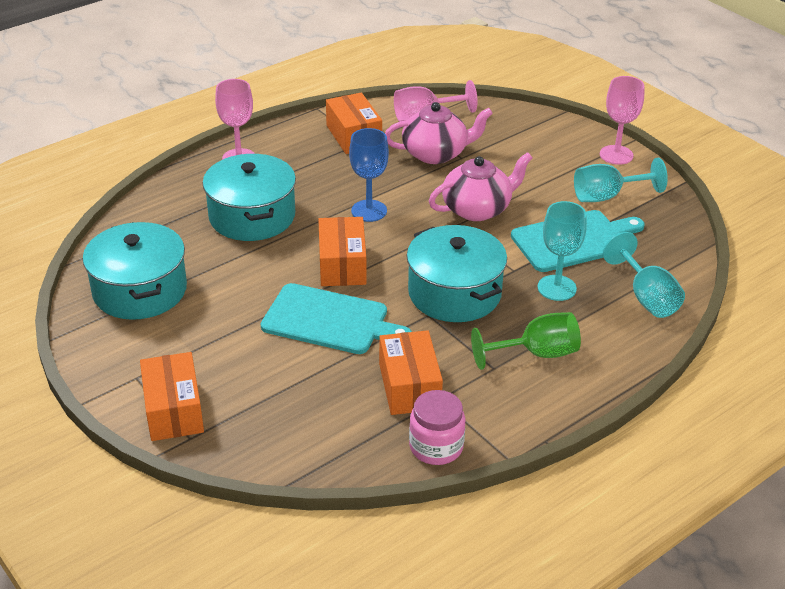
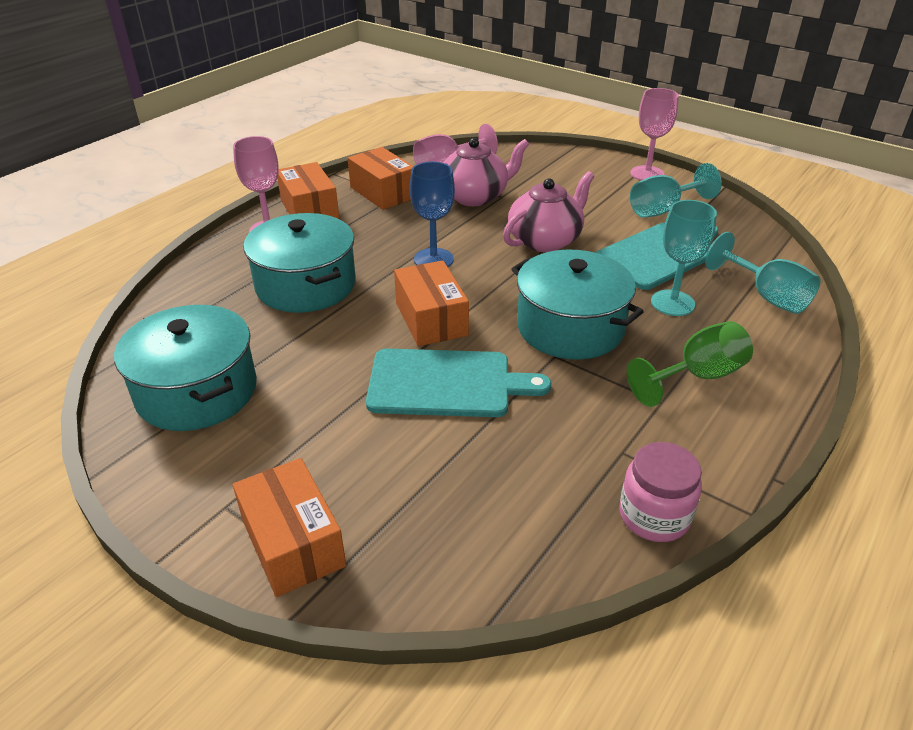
camera: 15 degrees left, 0 degrees up
orange box [379,330,443,415] -> orange box moved to [277,162,339,219]

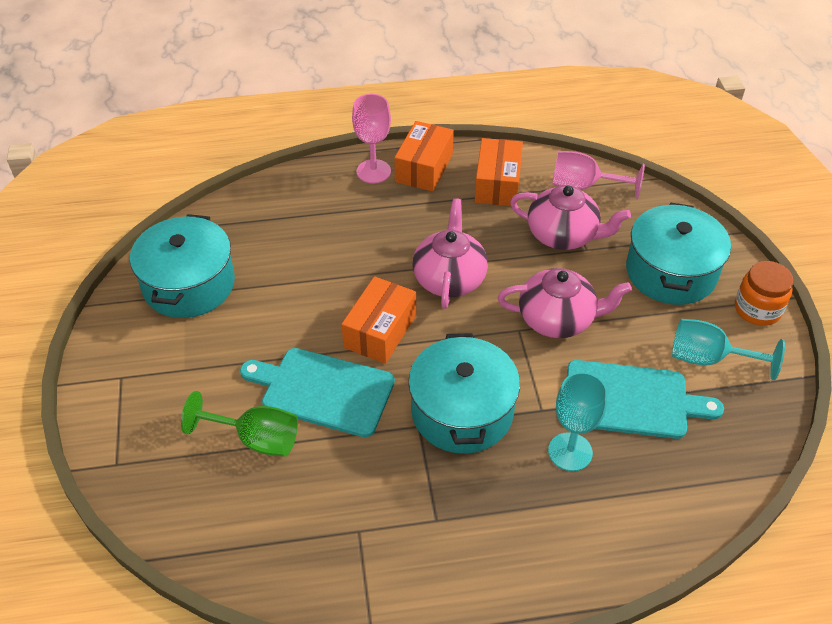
camera: 45 degrees right, 10 degrees up
orange box [233,458,346,597] -> none
turquoise pot [243,213,356,313] -> turquoise pot moved to [626,203,731,305]
turquoise cutting board [366,349,551,417] -> turquoise cutting board turned 150 degrees clockwise [240,348,395,437]
blue goblet [410,162,455,267] -> pink teapot [413,198,488,309]
pink jar [619,442,702,542] -> none
green goblet [627,321,753,407] -> green goblet moved to [181,391,298,457]
pink goblet [630,88,679,181] -> orange jar [735,261,793,326]
turquoise goblet [705,232,821,314] -> none

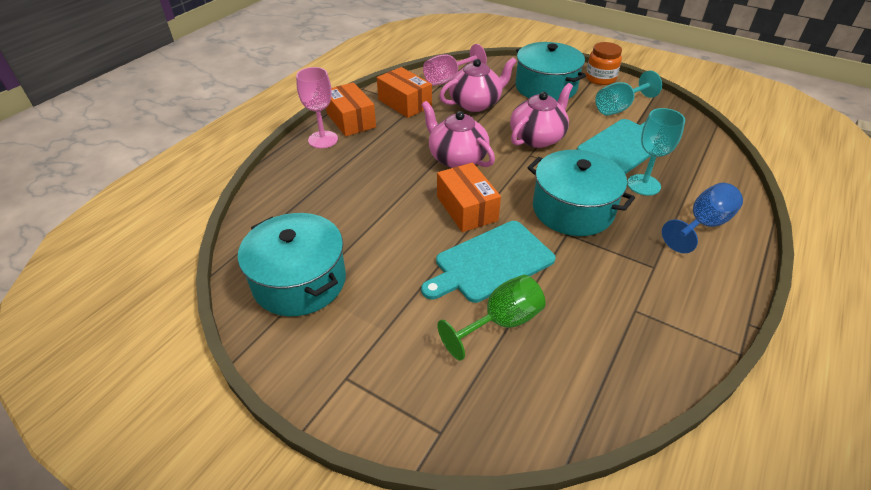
camera: 50 degrees left, 5 degrees down
none -> blue goblet [662,183,743,253]

